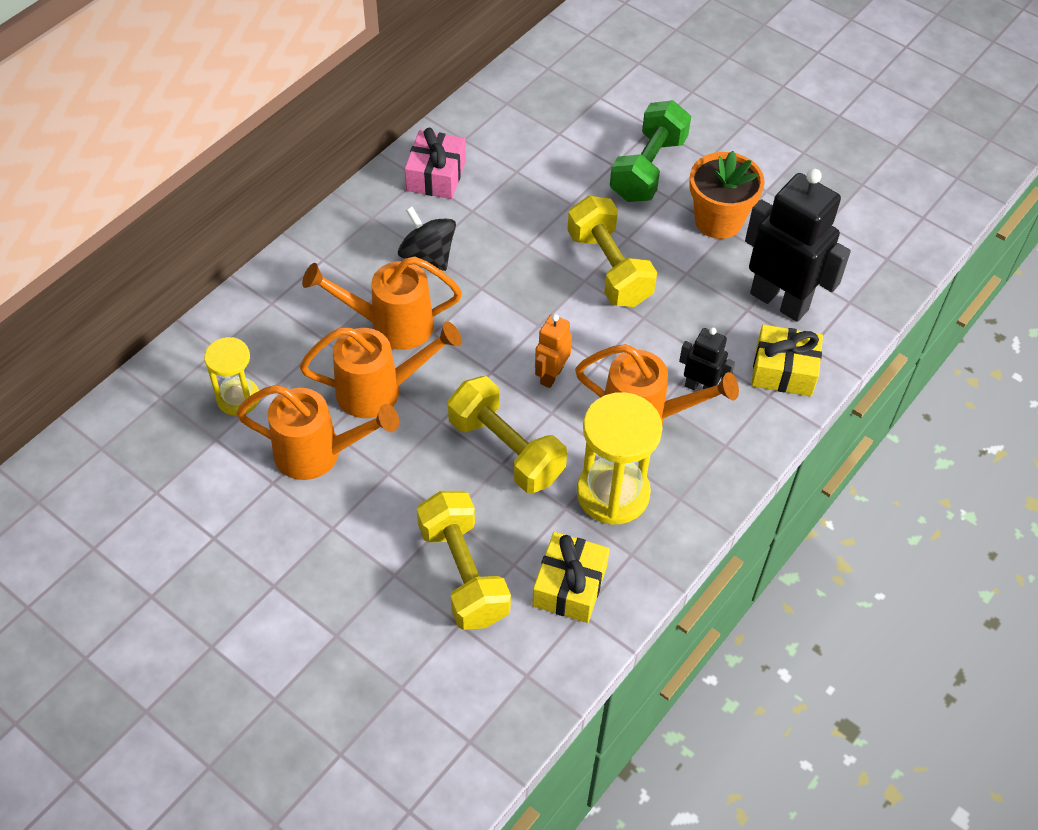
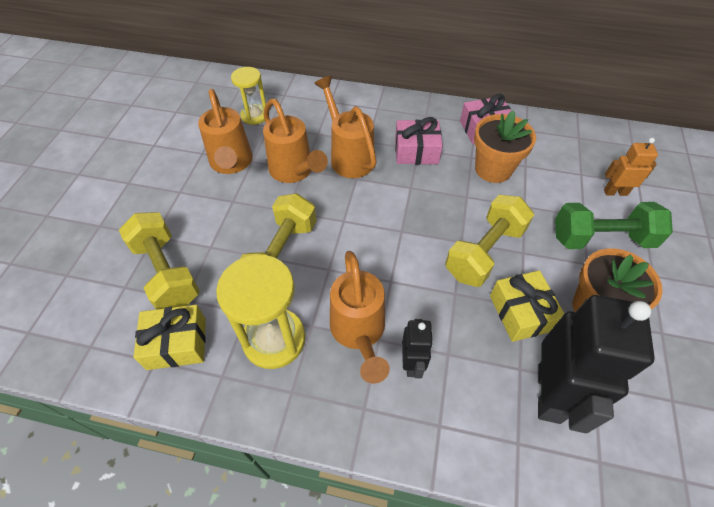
camera: 65 degrees right, 0 degrees up
black spinning top [398,207,456,271] -> pink gift [395,117,443,164]
yellow dumbbell [417,491,511,630] -> yellow dumbbell turned 75 degrees counterclockwise [119,212,200,309]
orange robot [535,314,572,388] -> orange robot moved to [604,138,658,196]
yellow gift [751,324,823,397] -> yellow gift moved to [490,270,565,342]
none -> orange flower pot [474,111,536,183]

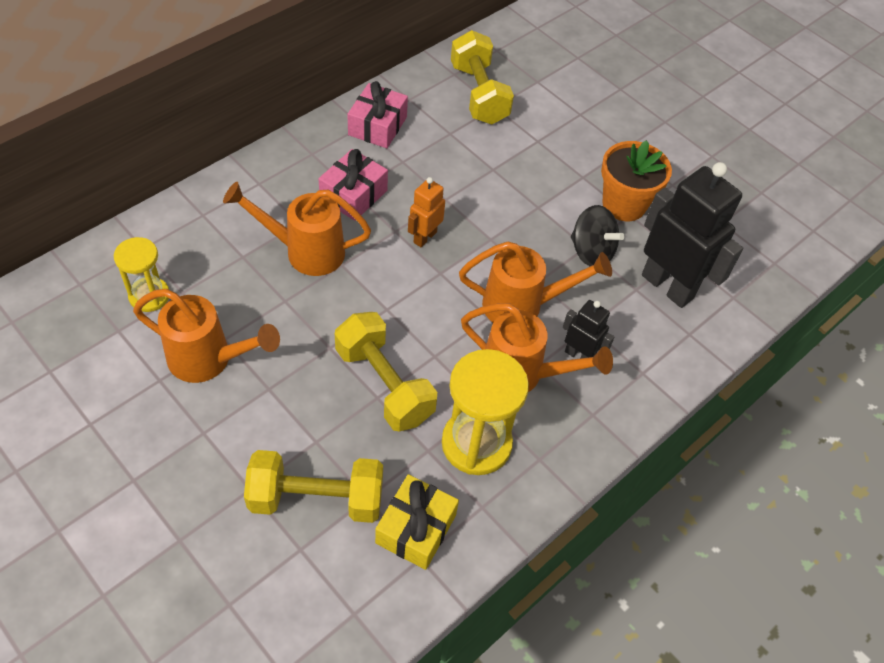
camera: 60 degrees left, 0 degrees up
orange watering can [263,99,328,183] -> orange watering can moved to [459,241,612,323]
yellow dumbbell [445,195,534,287] -> yellow dumbbell moved to [451,30,514,124]
orange flower pot [474,111,536,183] -> none
yellow gift [490,270,565,342] -> black spinning top [571,205,624,266]
green dumbbell [555,202,673,249] -> none
orange robot [604,138,658,196] -> orange robot moved to [408,177,445,247]

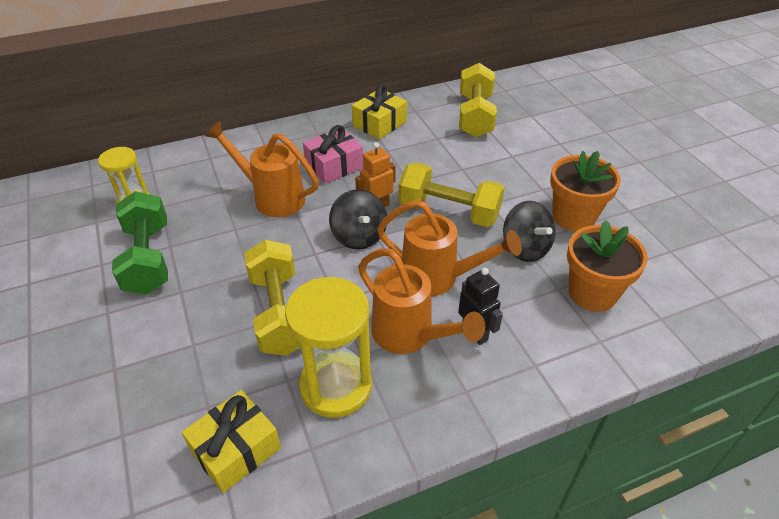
camera: 25 degrees right, 10 degrees down
orange watering can [133,289,280,383] -> green dumbbell [112,191,168,295]
yellow dumbbell [244,450,383,523] -> yellow dumbbell moved to [398,162,505,227]
pink gift [348,81,408,148] -> yellow gift [352,85,407,140]
black robot [642,162,743,308] -> orange flower pot [567,220,648,312]
none -> black spinning top [329,189,387,249]

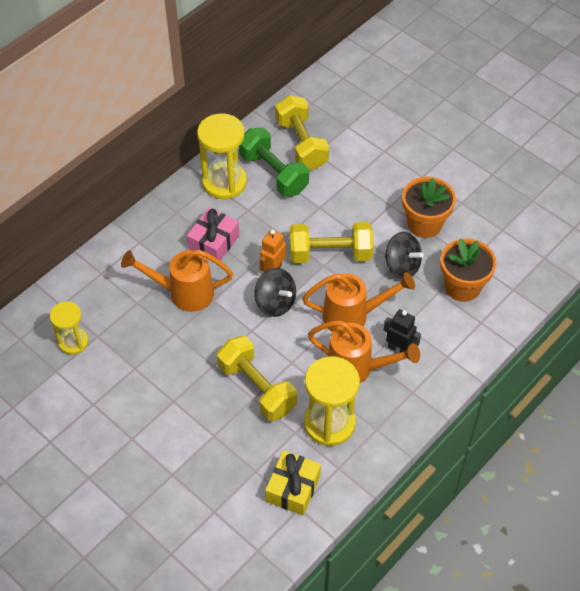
camera: 25 degrees left, 10 degrees up
green dumbbell [112,191,168,295] -> green dumbbell moved to [239,127,309,197]
yellow gift [352,85,407,140] -> yellow hourglass [197,113,247,199]

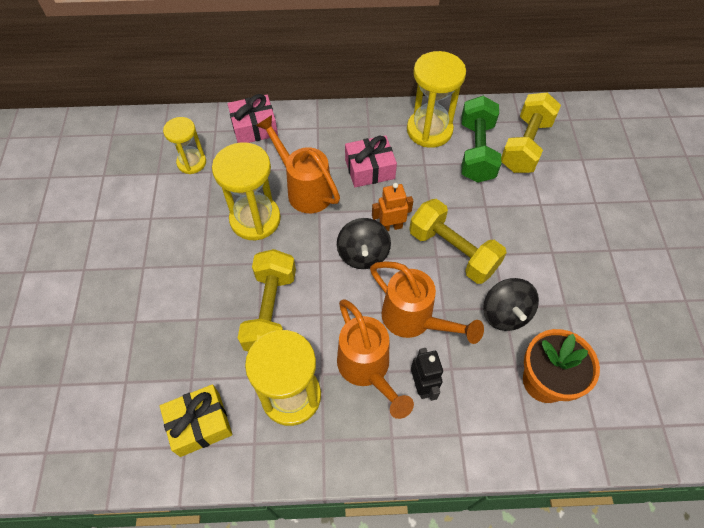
camera: 45 degrees right, 5 degrees up
orange flower pot [402,177,456,238] -> none
none -> yellow hourglass [212,142,281,240]
none -> pink gift [228,94,278,143]

